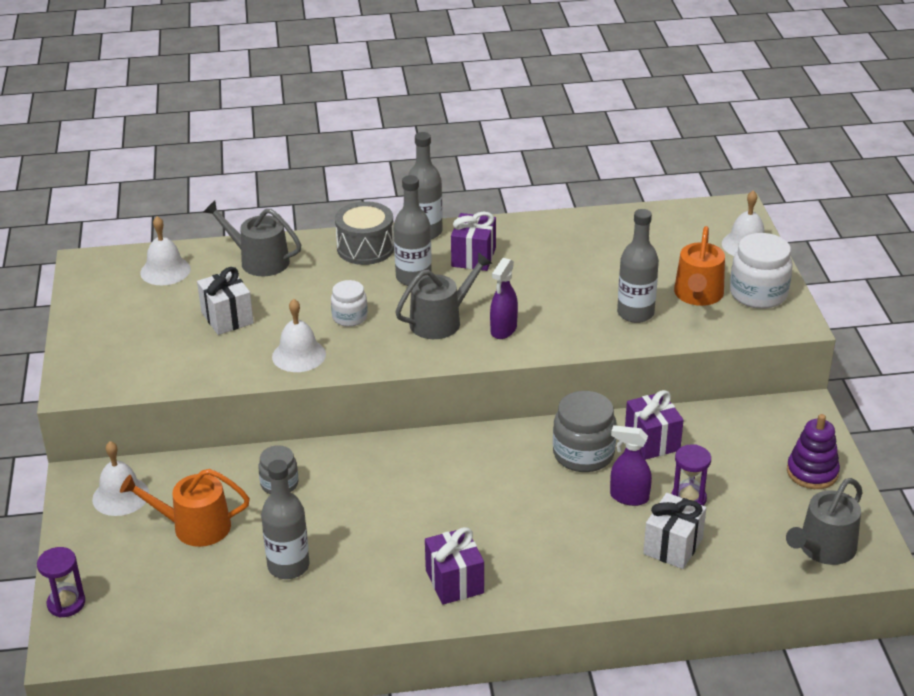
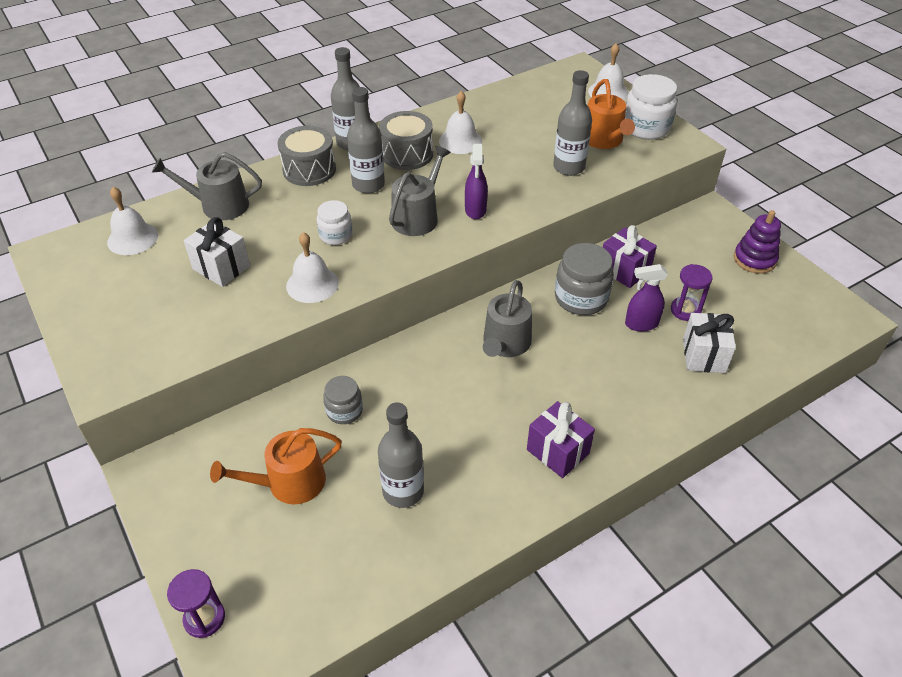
camera: 25 degrees left, 10 degrees up
white bell [92,441,149,516] -> white bell moved to [439,91,482,154]
purple gift [451,211,496,271] -> grey drum [379,111,433,170]
grey watering can [786,478,863,565] -> grey watering can moved to [483,280,532,357]

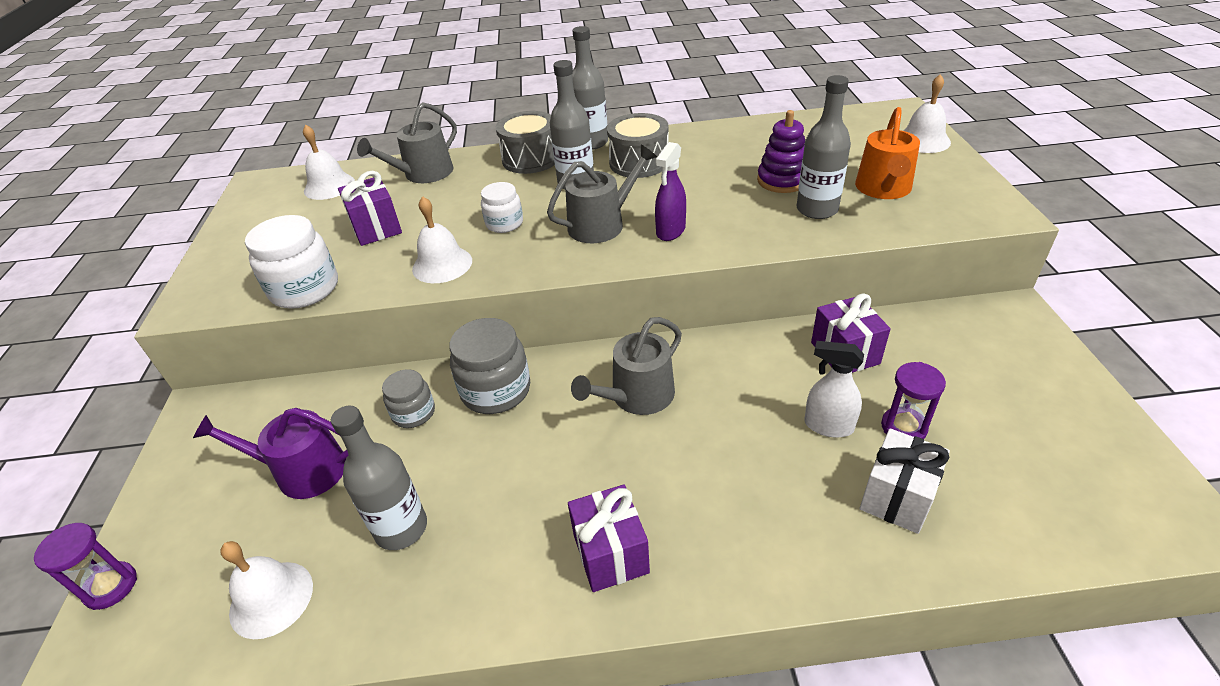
camera: 30 degrees right, 5 degrees down
grey watering can [152,152,262,220] -> grey watering can turned 75 degrees counterclockwise [357,102,457,183]
white gift [184,217,250,287] -> purple gift [338,171,402,246]
orange watering can [210,428,342,505] -> purple watering can [193,408,348,499]
white bell [439,91,482,154] -> white bell moved to [221,541,313,639]
grey jar [555,243,614,315] -> grey jar moved to [449,318,530,414]
white jar [625,74,677,140] -> white jar moved to [245,215,338,309]
purple spray bottle [625,264,668,331] -> white spray bottle [805,341,864,438]
purple stacking toy [734,210,781,274] -> purple stacking toy moved to [757,110,805,193]

